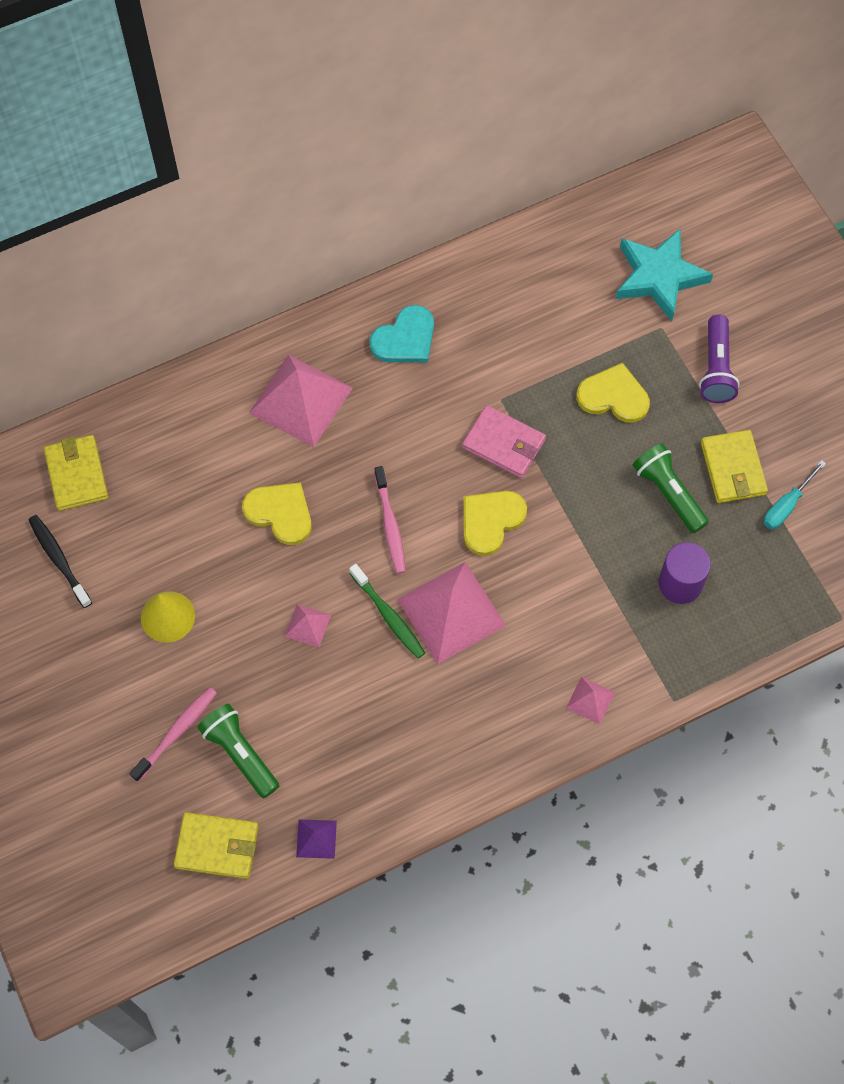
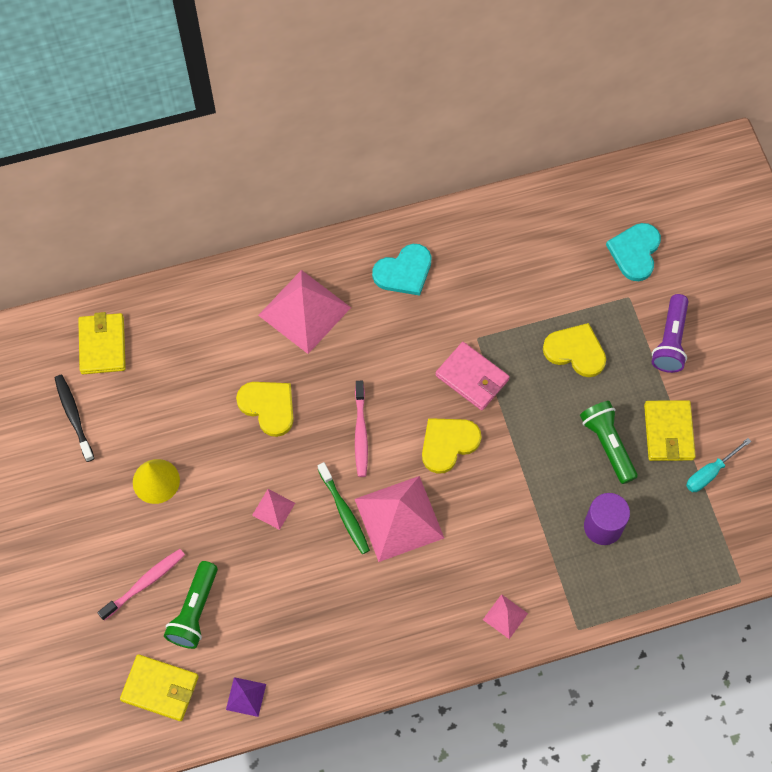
camera: 10 degrees right, 0 degrees up
green flashlight [197,703,279,798] -> green flashlight turned 135 degrees counterclockwise [164,561,218,649]
turquoise star [615,229,713,321] -> turquoise heart [606,223,661,281]

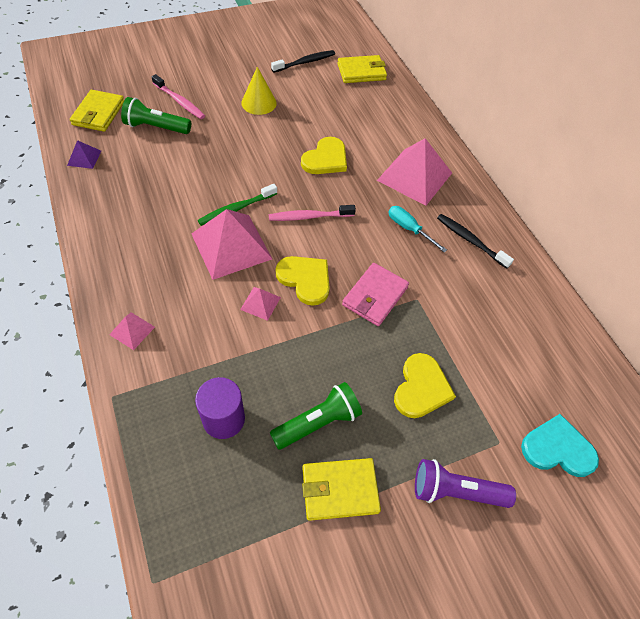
camera: 80 degrees right, 10 degrees down
pink pyramid [252,489,295,530] -> pink pyramid moved to [240,287,281,321]
turquoise heart [372,244,432,296] -> black toothbrush [437,214,514,269]
turquoise screwdriver [686,438,752,492] -> turquoise screwdriver moved to [388,206,447,252]

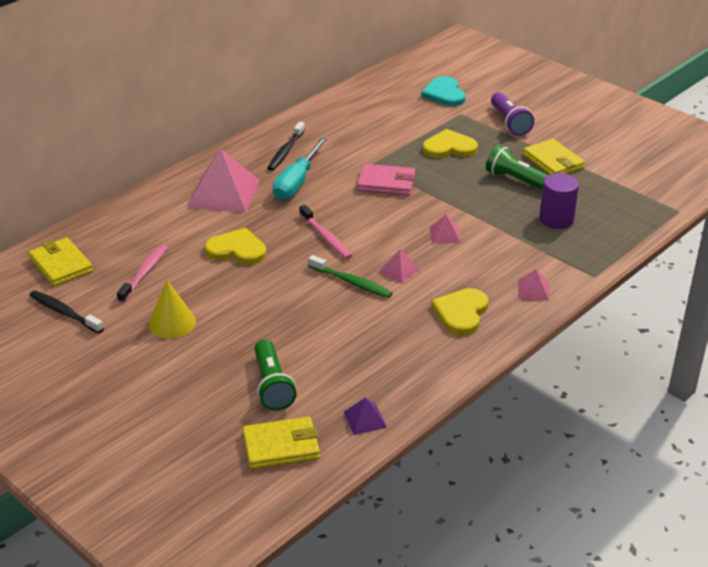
camera: 110 degrees left, 20 degrees down
pink toothbrush [152,74,205,119] -> pink toothbrush moved to [117,244,168,303]
pink pyramid [191,209,272,280] -> pink pyramid [379,249,420,283], size x0.46
yellow heart [276,256,330,306] -> yellow heart moved to [431,288,488,335]
turquoise screwdriver [388,206,447,252] -> turquoise screwdriver [273,137,327,200], size x1.59

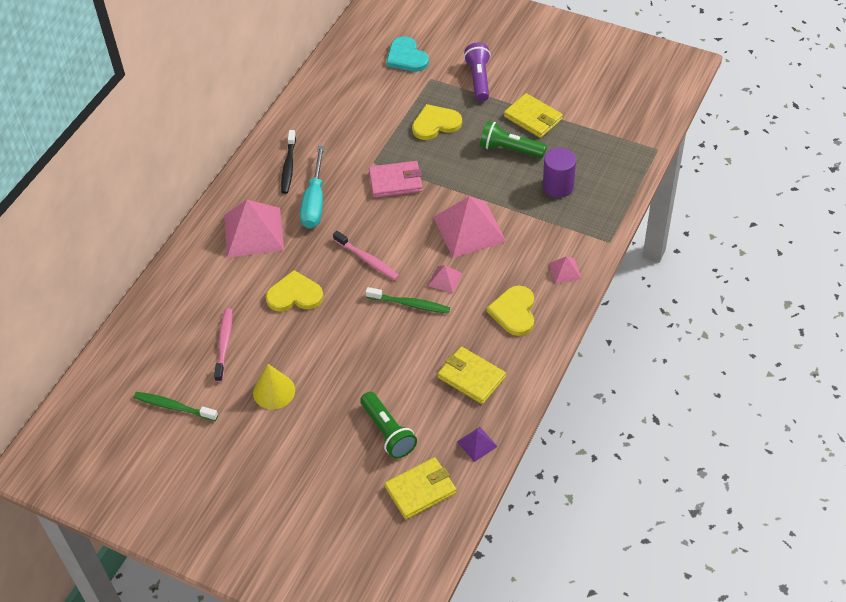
camera: 15 degrees left, 15 degrees up
yellow wallet [29,237,93,286] -> yellow wallet moved to [438,347,506,404]
black toothbrush [30,290,104,334] -> green toothbrush [134,392,218,421]
pink pyramid [430,214,461,244] -> pink pyramid [433,196,506,258], size x2.19
purple flashlight [491,92,534,136] -> purple flashlight turned 150 degrees counterclockwise [464,43,491,102]

